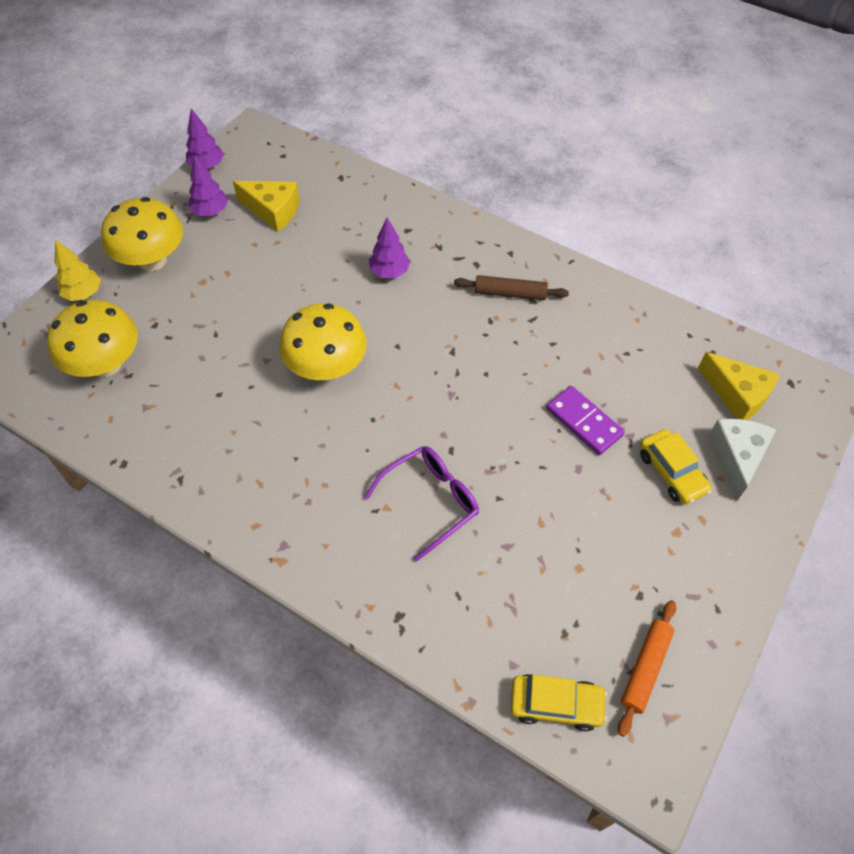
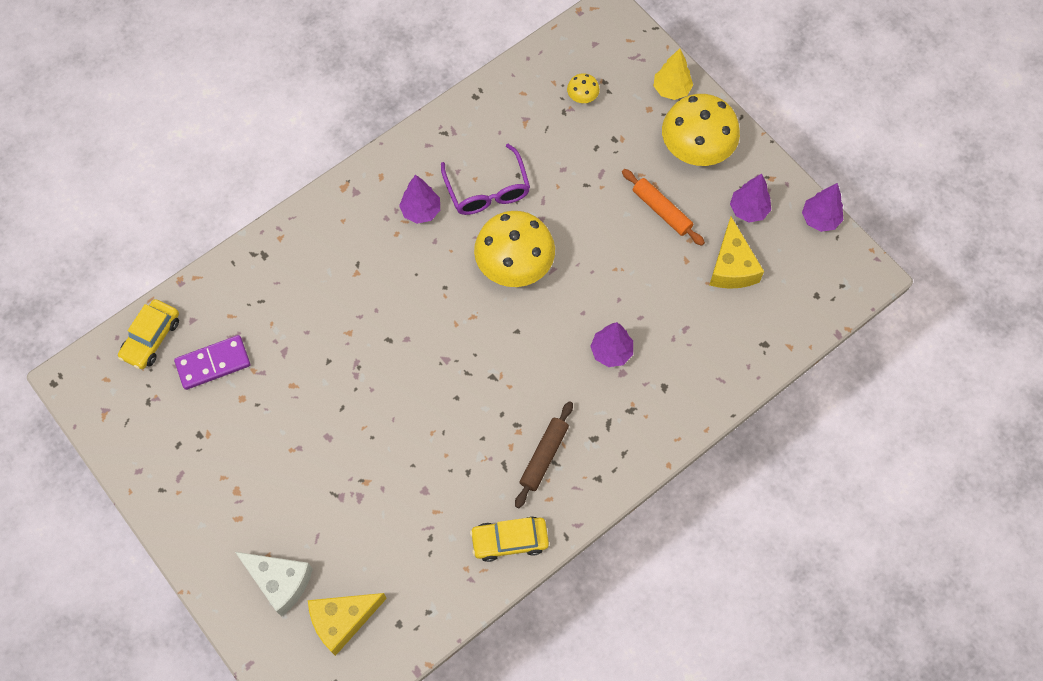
camera: 110 degrees right, 10 degrees up
yellow mushroom [47,300,138,377] -> yellow mushroom [567,73,600,103], size x0.43
yellow cheese [233,181,300,232] -> yellow cheese turned 45 degrees counterclockwise [709,217,764,289]
purple glasses [364,446,479,562] -> purple glasses moved to [441,144,530,215]
purple domino [546,386,625,455] -> purple domino moved to [174,335,250,390]
orange rolling pin [618,600,676,737] -> orange rolling pin moved to [622,169,705,246]
yellow car [640,429,712,505] -> yellow car moved to [470,516,549,562]
none -> purple tree [399,175,440,224]

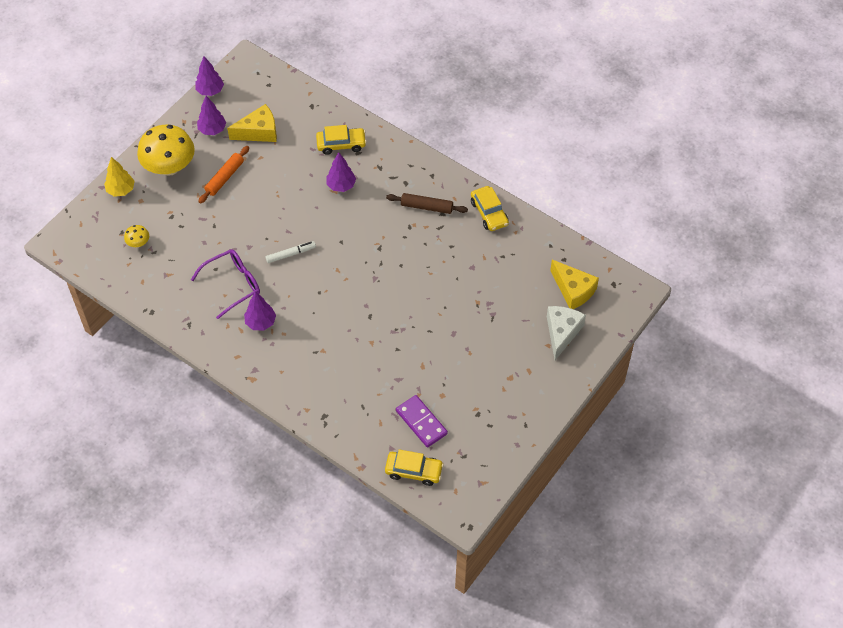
camera: 105 degrees left, 10 degrees down
yellow mushroom [474,211,555,287] -> white marker [265,241,316,263]
none -> yellow car [316,125,367,155]

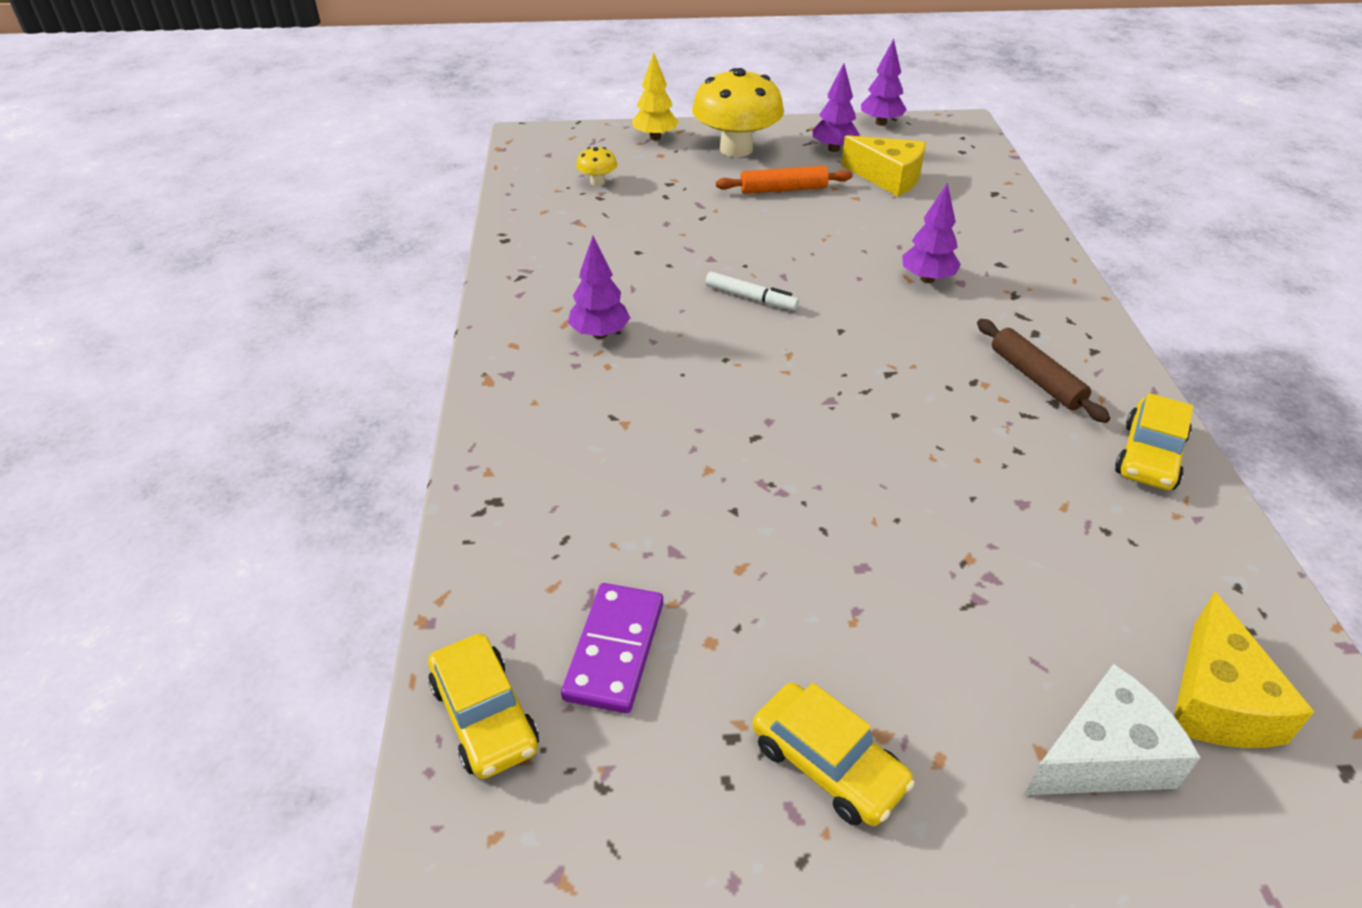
camera: 50 degrees right, 15 degrees down
purple glasses [191,249,260,319] -> none
yellow car [316,125,367,155] -> yellow car moved to [752,683,915,826]

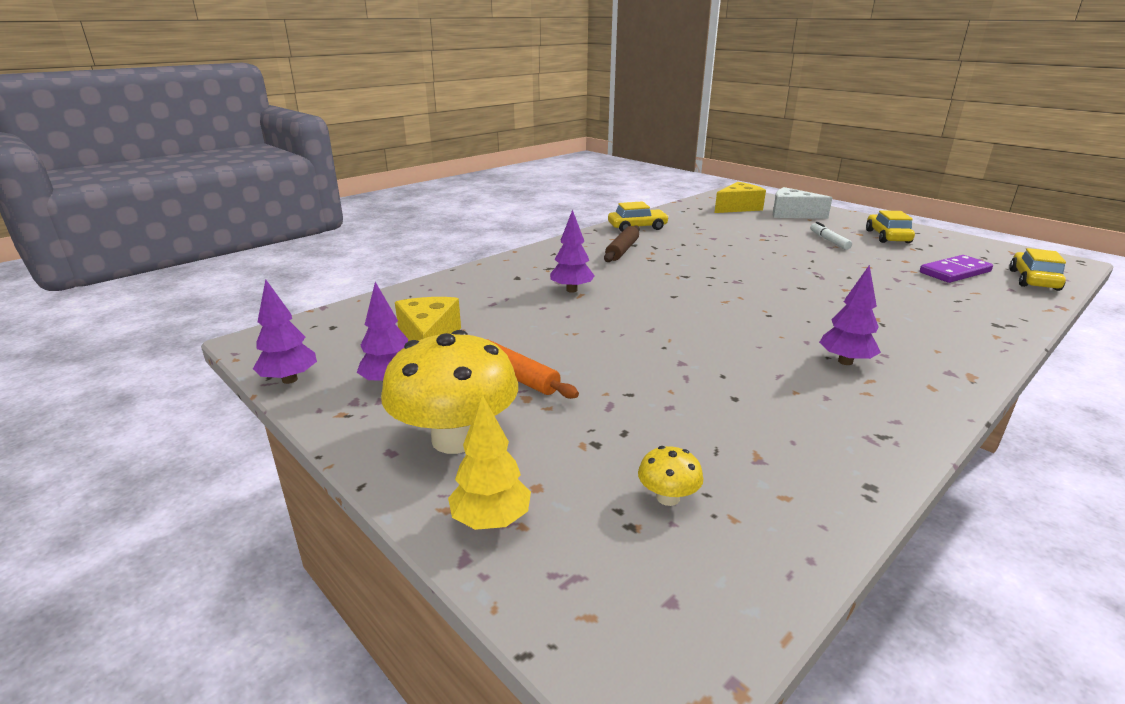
camera: 130 degrees left, 15 degrees down
white marker [705,272,799,310] -> white marker moved to [810,222,852,250]

